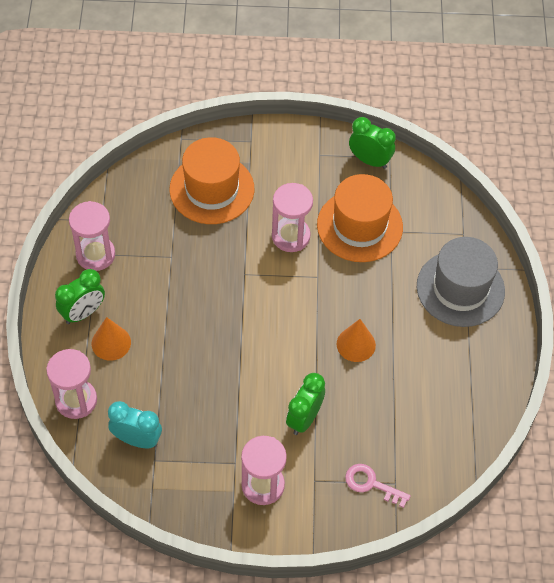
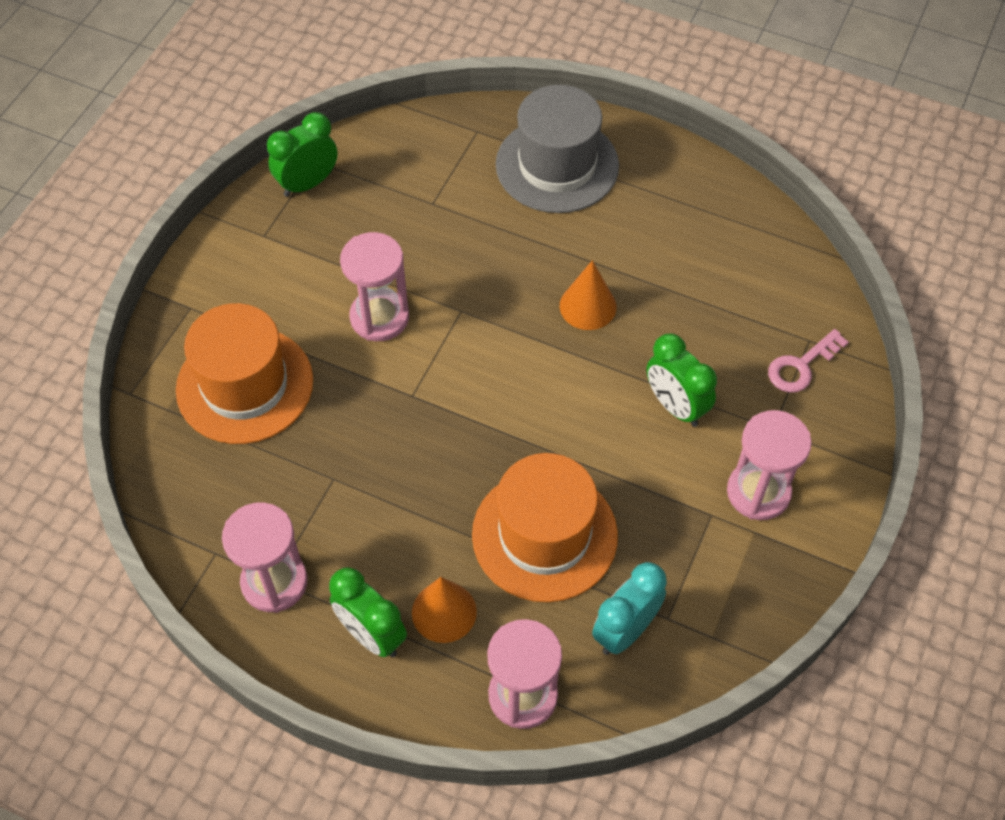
camera: 65 degrees left, 0 degrees up
green clock [55,269,105,324] -> green clock turned 150 degrees clockwise [329,567,407,657]
orange hat [317,174,403,262] -> orange hat moved to [472,453,618,602]

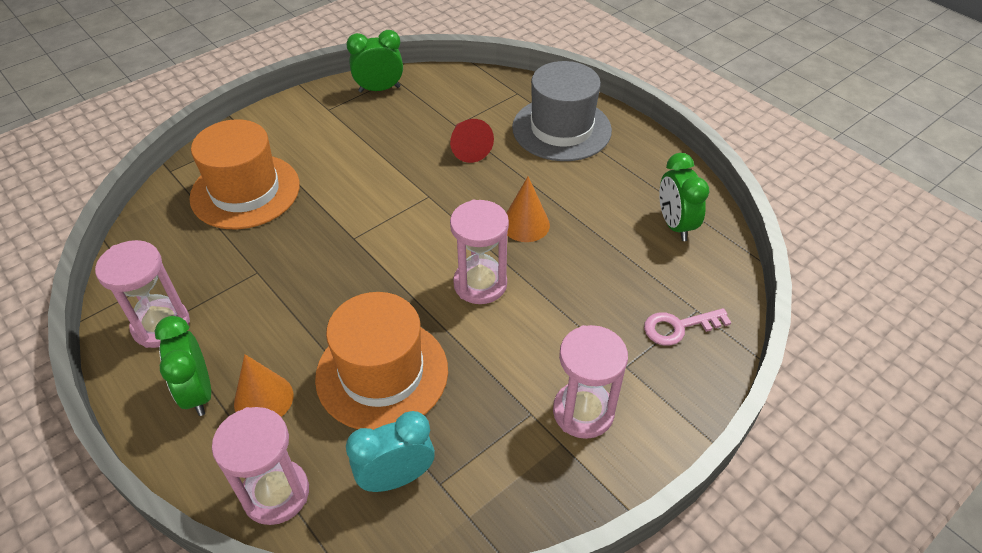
camera: 25 degrees right, 10 degrees down
pink hourglass [340,232,409,341] -> pink hourglass moved to [450,200,509,304]
green clock [646,334,717,427] -> green clock moved to [659,153,709,241]
none -> red cone [450,119,494,163]

